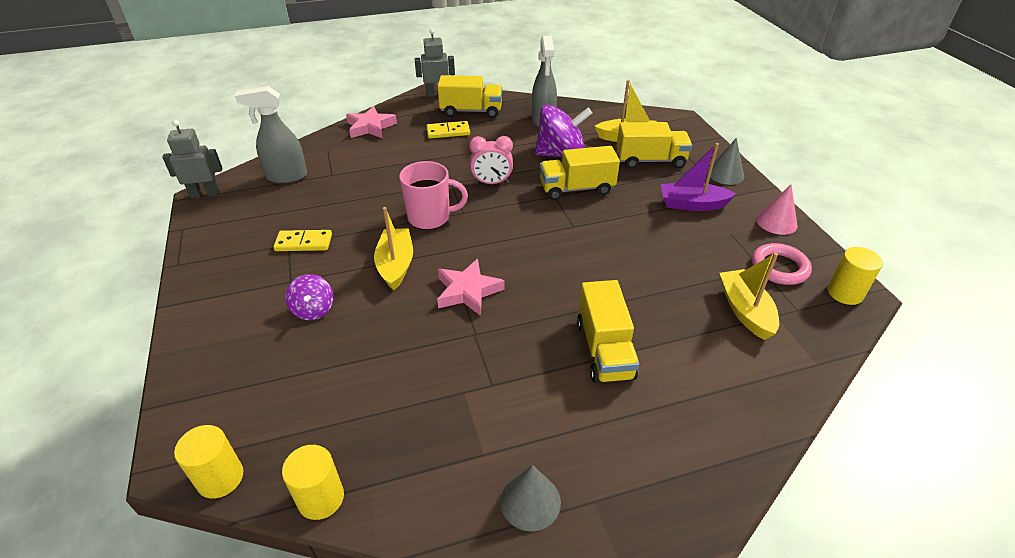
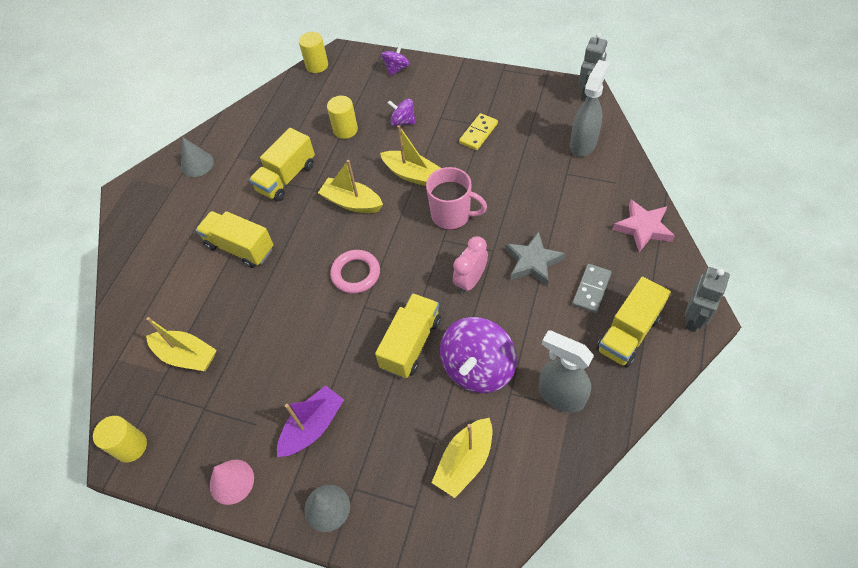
camera: 130 degrees right, 15 degrees up
yellow cylinder [282,445,344,520] -> yellow cylinder moved to [327,96,358,139]
pink mug [399,161,468,230] -> pink mug turned 105 degrees counterclockwise [426,167,487,230]
yellow domino [426,121,470,139] -> grey domino [572,264,612,313]
pink star [437,259,505,316] -> yellow boat [318,160,383,213]
yellow truck [617,122,692,169] -> yellow truck moved to [249,128,315,202]
pink ring [752,243,812,285] -> pink ring moved to [330,250,380,294]
none -> purple spinning top [381,43,410,76]
none -> grey star [505,231,565,287]

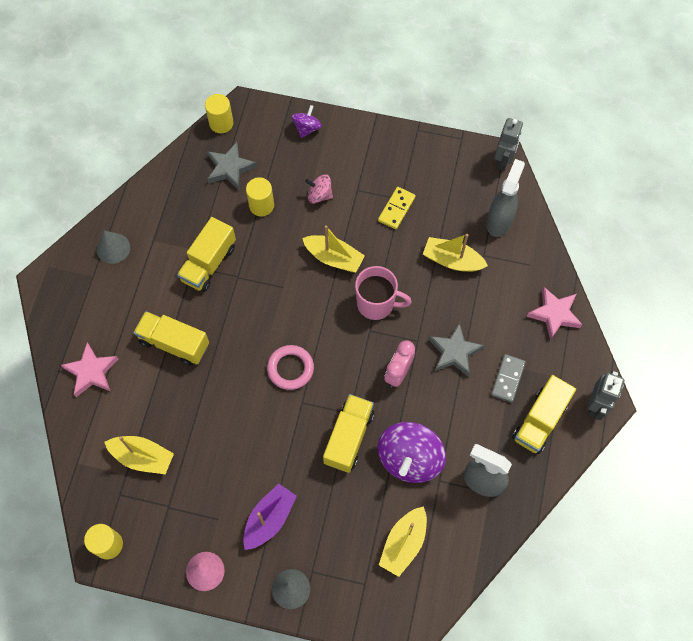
camera: 10 degrees left, 10 degrees up
yellow boat [318,160,383,213] -> yellow boat moved to [423,234,488,272]
purple spinning top [388,99,416,126] -> pink spinning top [305,175,333,204]
none -> pink star [61,342,119,397]
none -> grey star [207,142,257,190]

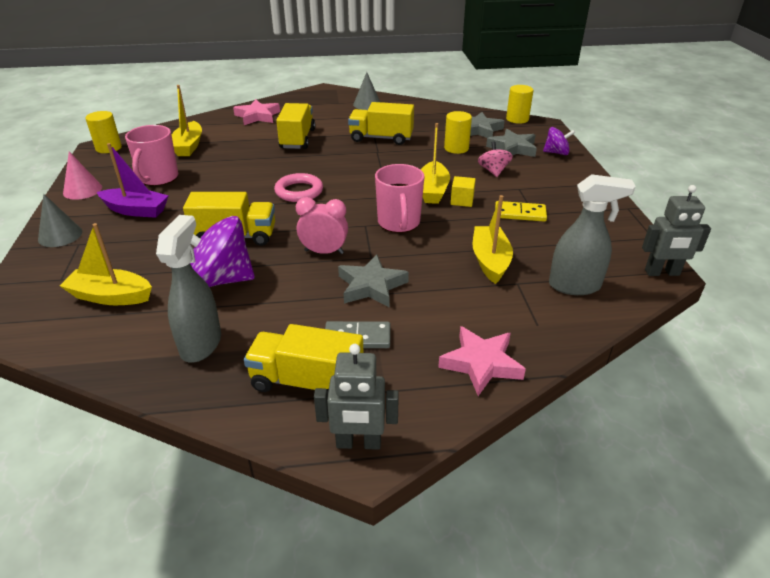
camera: 70 degrees right, 30 degrees down
none -> pink mug [125,125,178,186]
none -> yellow cube [451,176,476,207]
none -> grey star [486,129,537,157]

